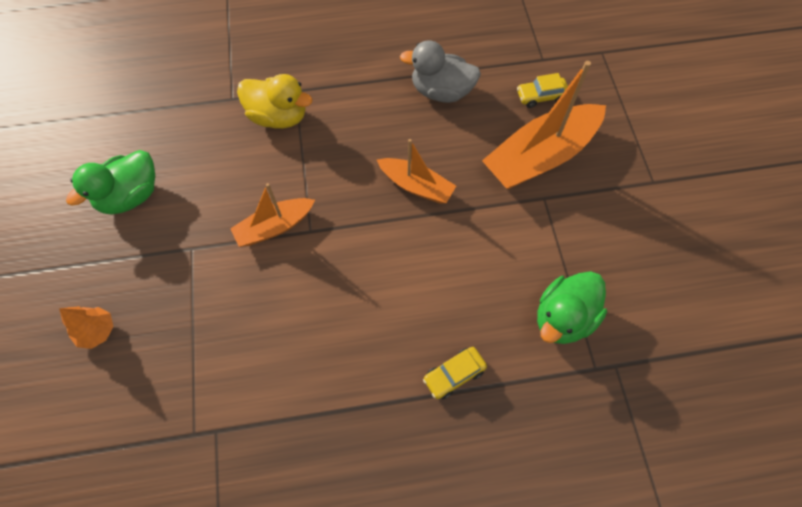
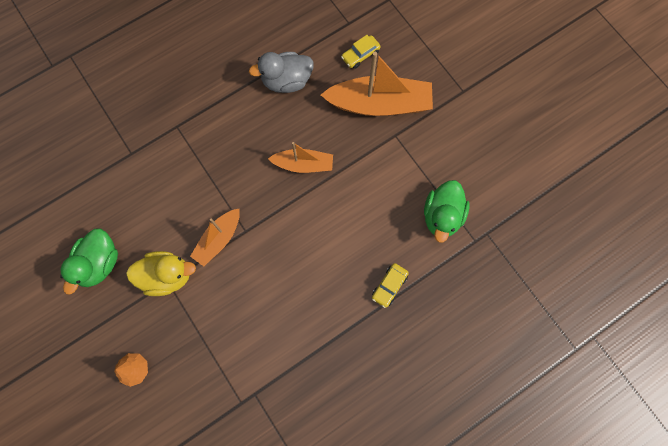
camera: 25 degrees left, 10 degrees up
yellow duck [237,74,312,129] -> yellow duck moved to [126,251,196,296]
orange boat [482,61,606,189] -> orange boat turned 120 degrees counterclockwise [321,52,433,116]

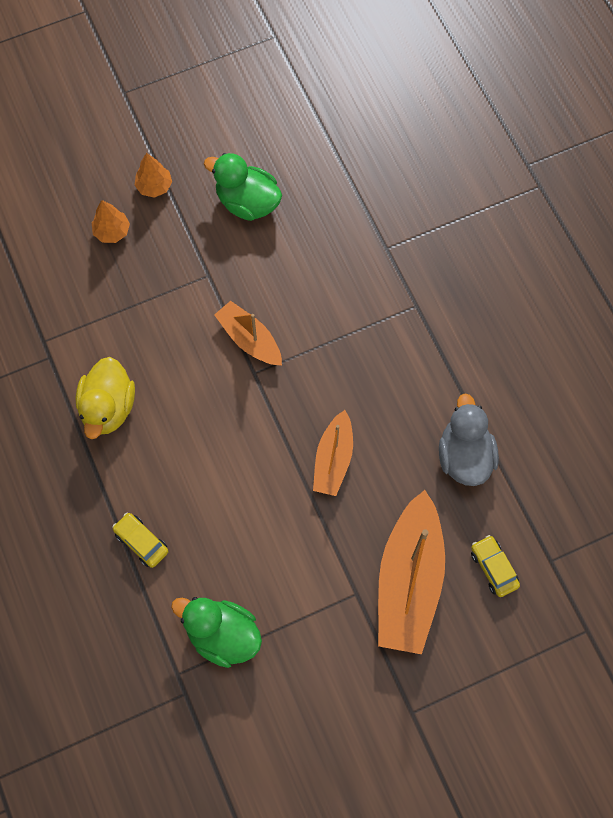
camera: 100 degrees right, 5 degrees down
yellow duck [126,251,196,296] -> yellow duck moved to [76,357,135,439]
none -> orange tree [134,153,172,198]

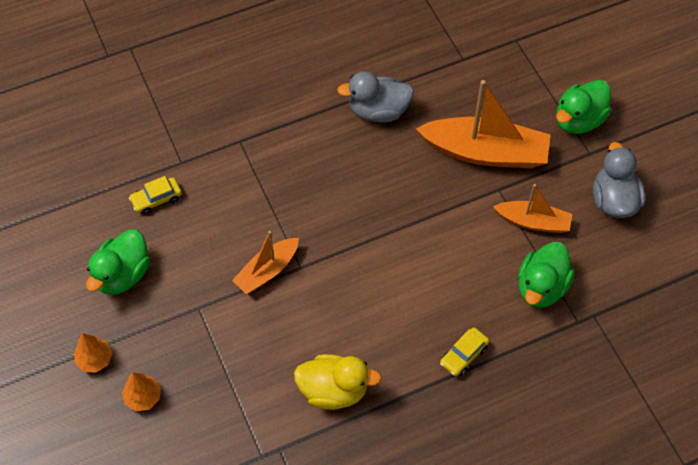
camera: 90 degrees left, 10 degrees down
orange boat [313,410,353,496] -> orange boat moved to [493,184,572,233]
yellow car [471,535,520,597] -> yellow car moved to [129,176,182,215]
none -> green duck [556,80,611,134]
none -> grey duck [593,142,646,218]

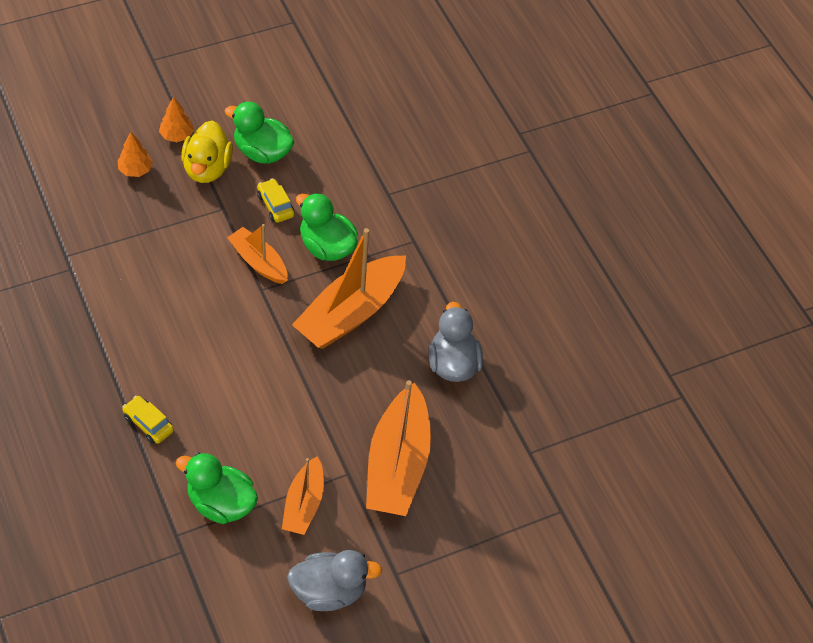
camera: 85 degrees right, 5 degrees down
yellow car [129,176,182,215] -> yellow car moved to [257,178,295,223]
yellow duck [294,354,382,410] -> yellow duck moved to [181,121,233,183]
green duck [556,80,611,134] -> green duck moved to [296,193,358,261]
none -> orange boat [292,228,406,349]

